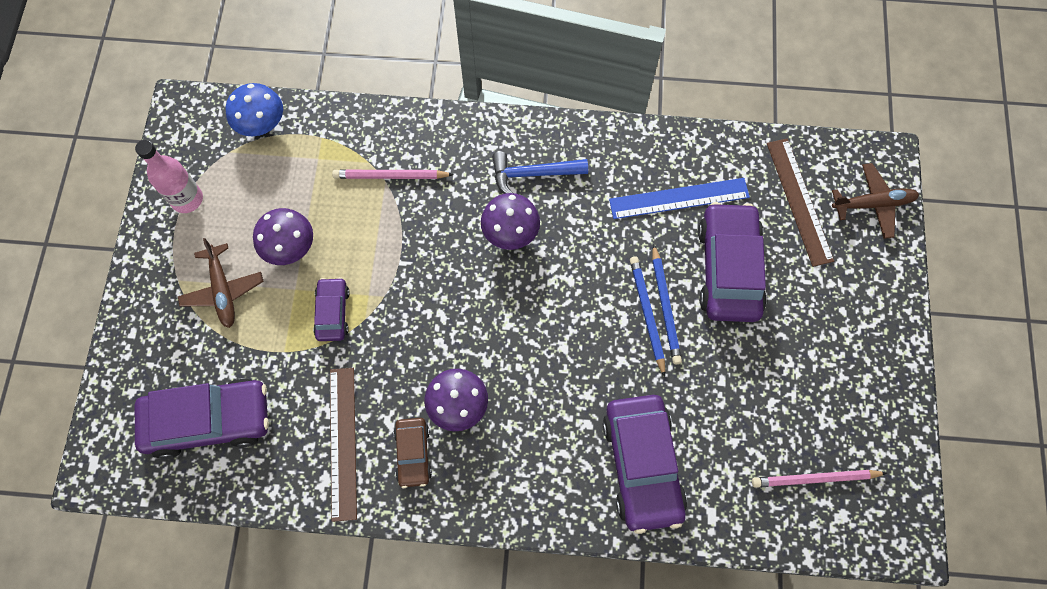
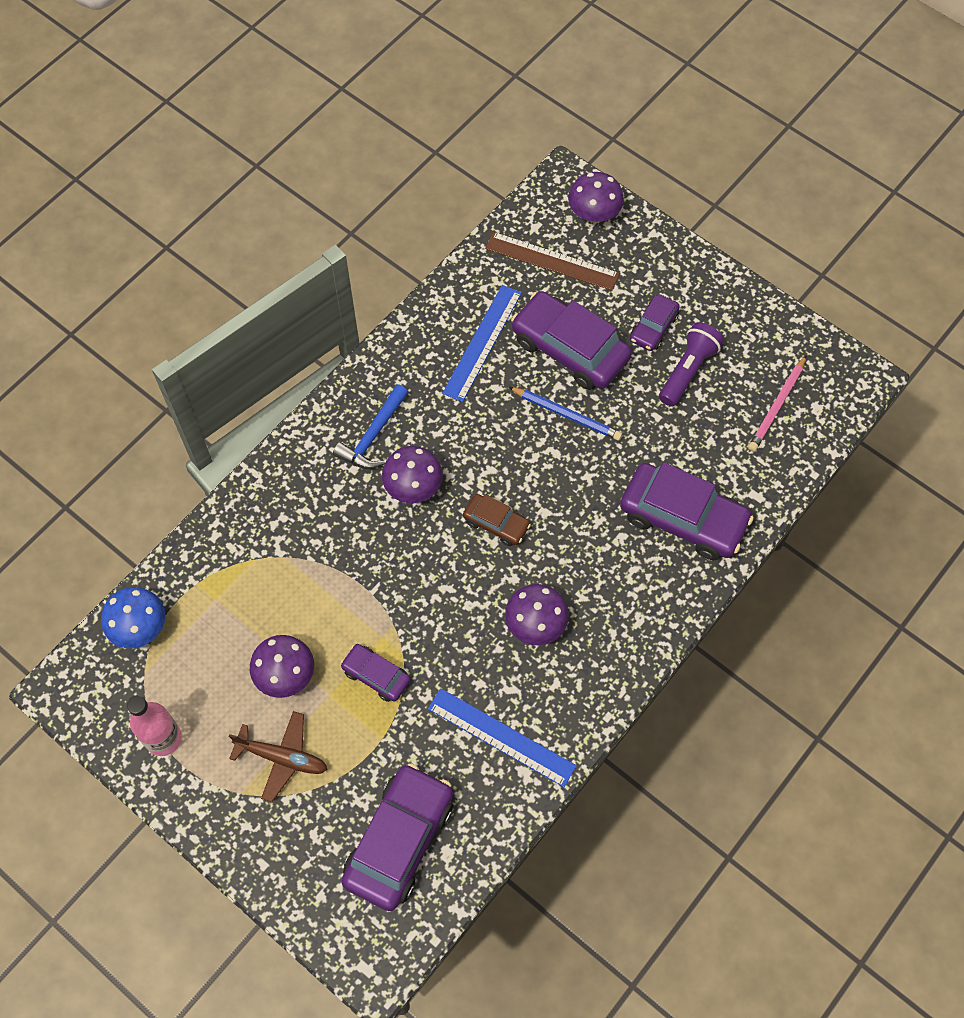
camera: 55 degrees left, 5 degrees down
brown ruler [330,368,357,522] -> blue ruler [428,688,577,787]
pink pencil [332,170,454,179] -> none
brown car [394,418,432,488] -> brown car moved to [463,494,531,546]
blue pencil [630,256,665,377] -> none
brown plane [832,163,919,239] -> purple mushroom [568,172,624,223]
none -> purple car [630,294,680,351]
none -> purple flashlight [659,322,724,407]

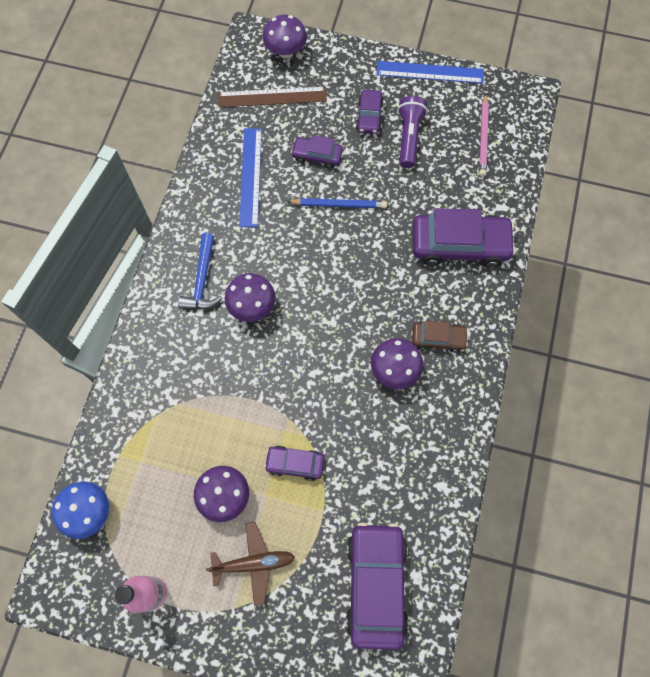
camera: 25 degrees left, 5 degrees up
blue ruler [428,688,577,787] -> blue ruler moved to [377,61,484,84]
brown car [463,494,531,546] -> brown car moved to [412,321,468,353]
purple car [511,291,632,390] -> purple car [291,135,343,169], size x0.52

